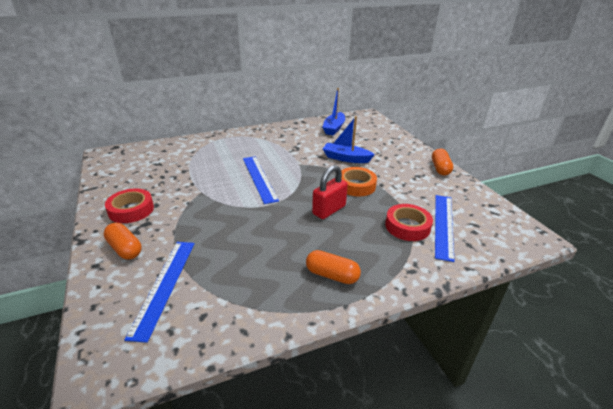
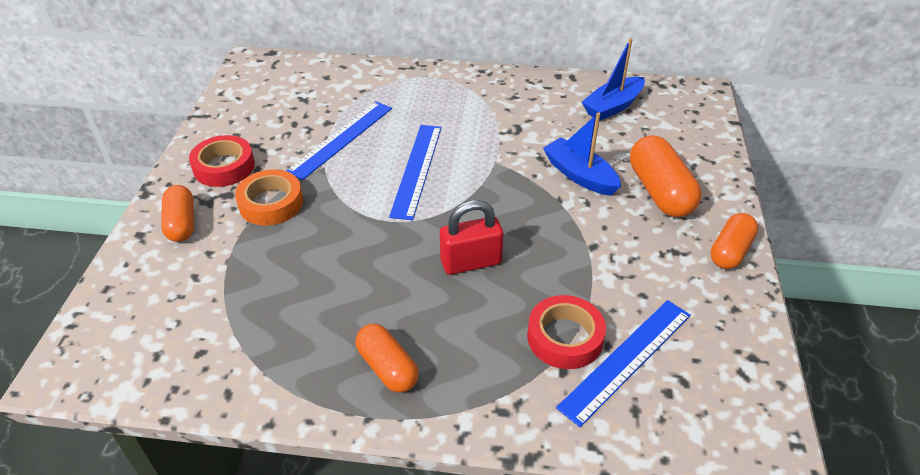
camera: 30 degrees right, 10 degrees up
blue ruler [124,242,195,343] -> blue ruler moved to [286,101,392,180]
orange tape [341,167,377,197] -> orange tape moved to [235,169,303,226]
none -> orange capsule [630,135,702,217]

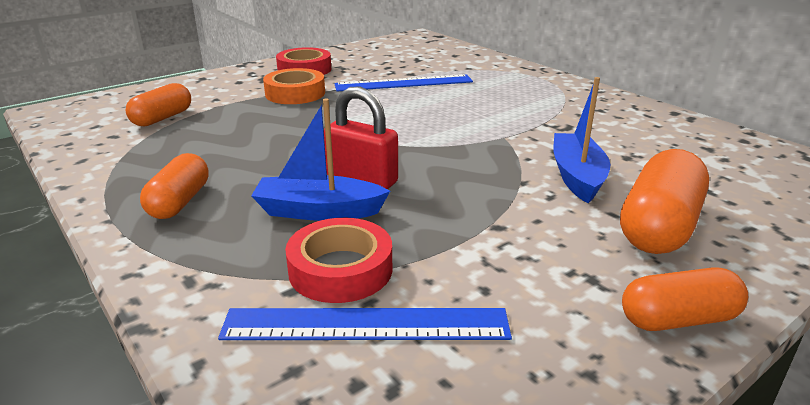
camera: 45 degrees right, 15 degrees down
orange capsule [161,185,194,242] -> orange capsule moved to [125,83,191,126]
blue ruler [389,125,442,220] -> none
blue boat [582,38,645,121] -> blue boat moved to [251,99,390,221]

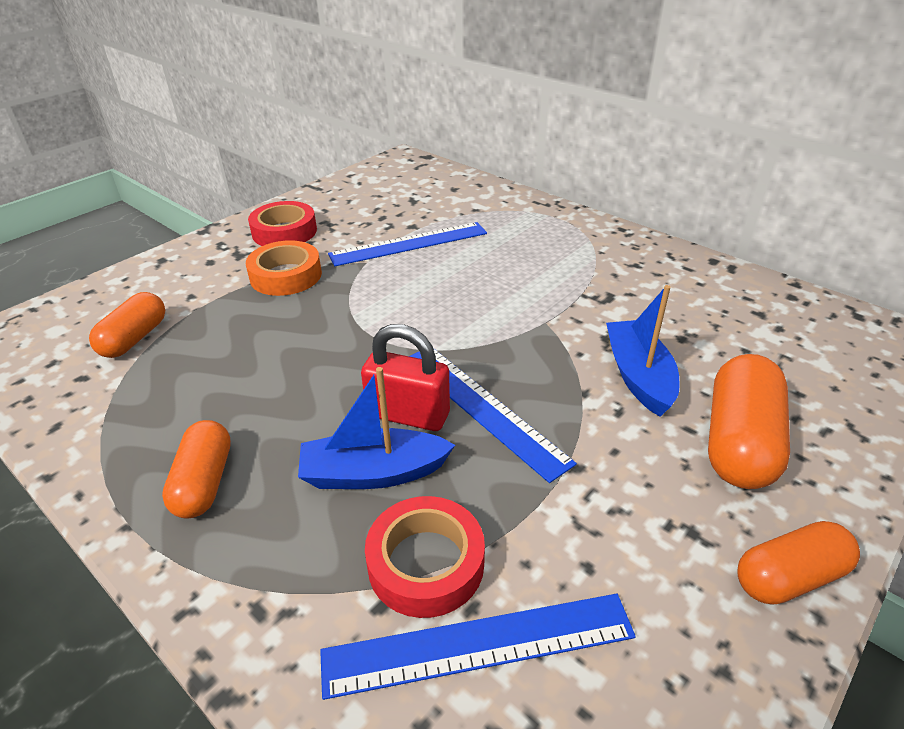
camera: 10 degrees left, 10 degrees up
none -> blue ruler [409,348,577,483]

